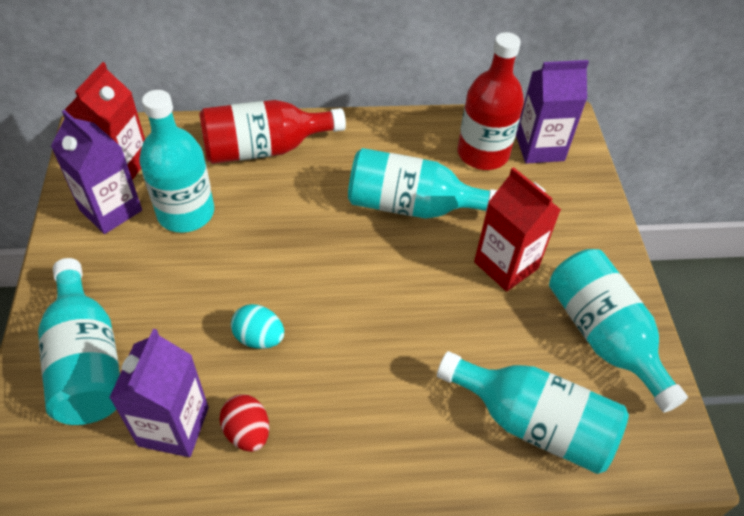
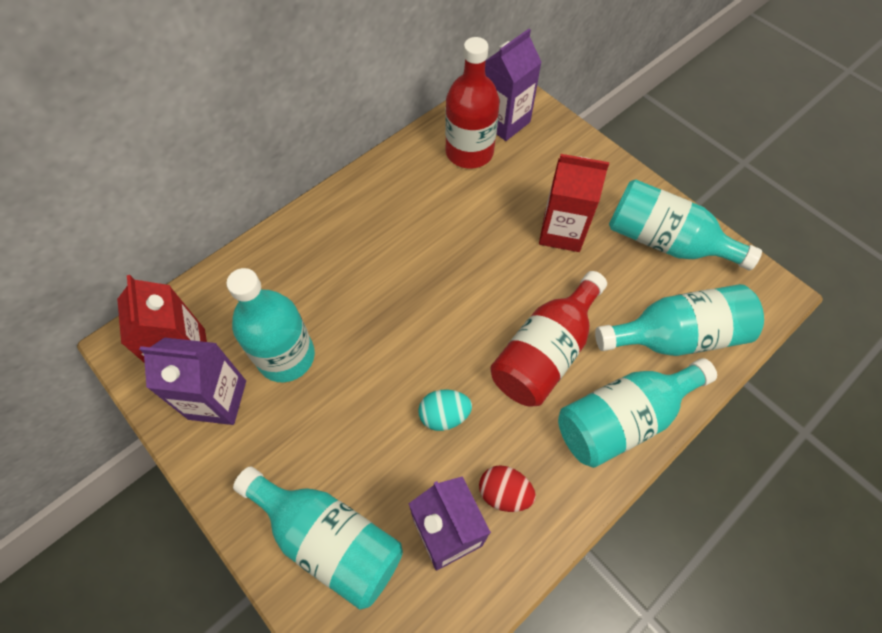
camera: 35 degrees left, 10 degrees up
red bottle [199,100,346,164] -> red bottle moved to [490,271,607,407]
turquoise bottle [348,148,497,219] -> turquoise bottle moved to [558,358,717,468]

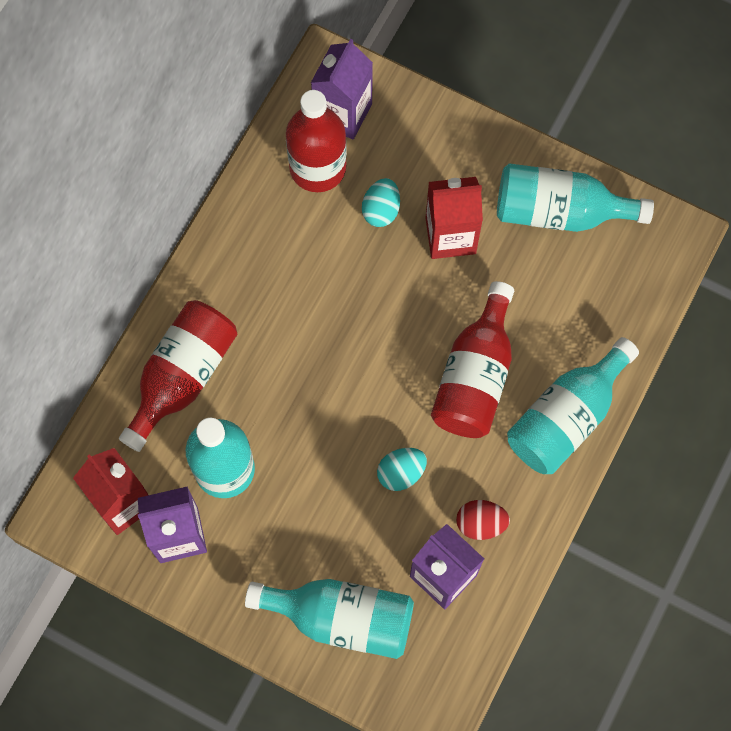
camera: 20 degrees left, 10 degrees up
turquoise bottle [595,284,764,356] -> none
none -> red bottle [119,300,238,452]
none -> turquoise egg [362,178,400,227]

